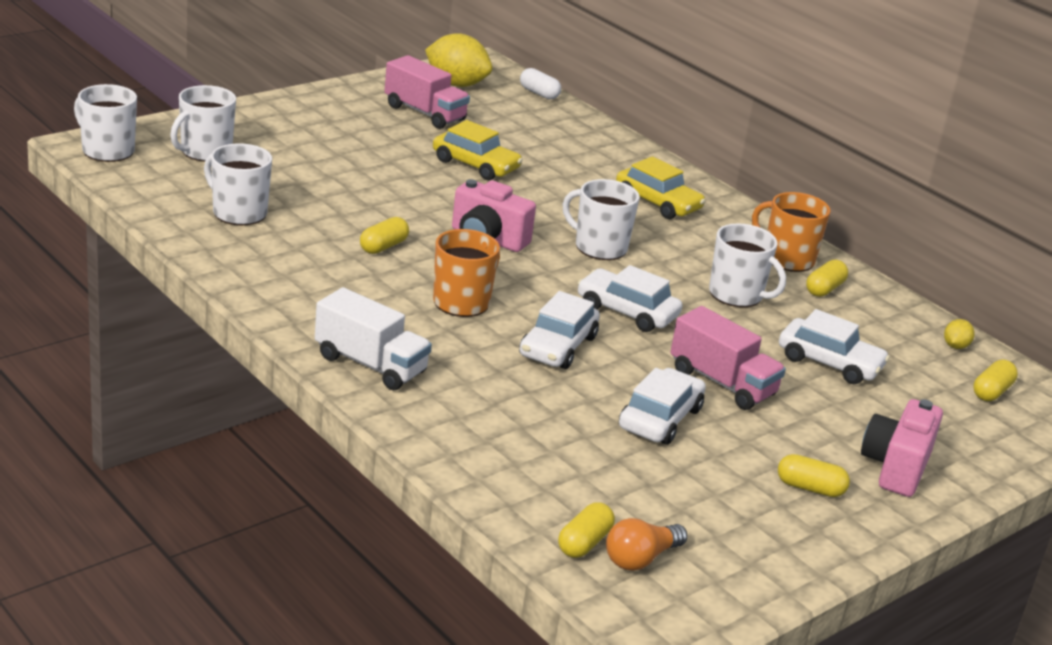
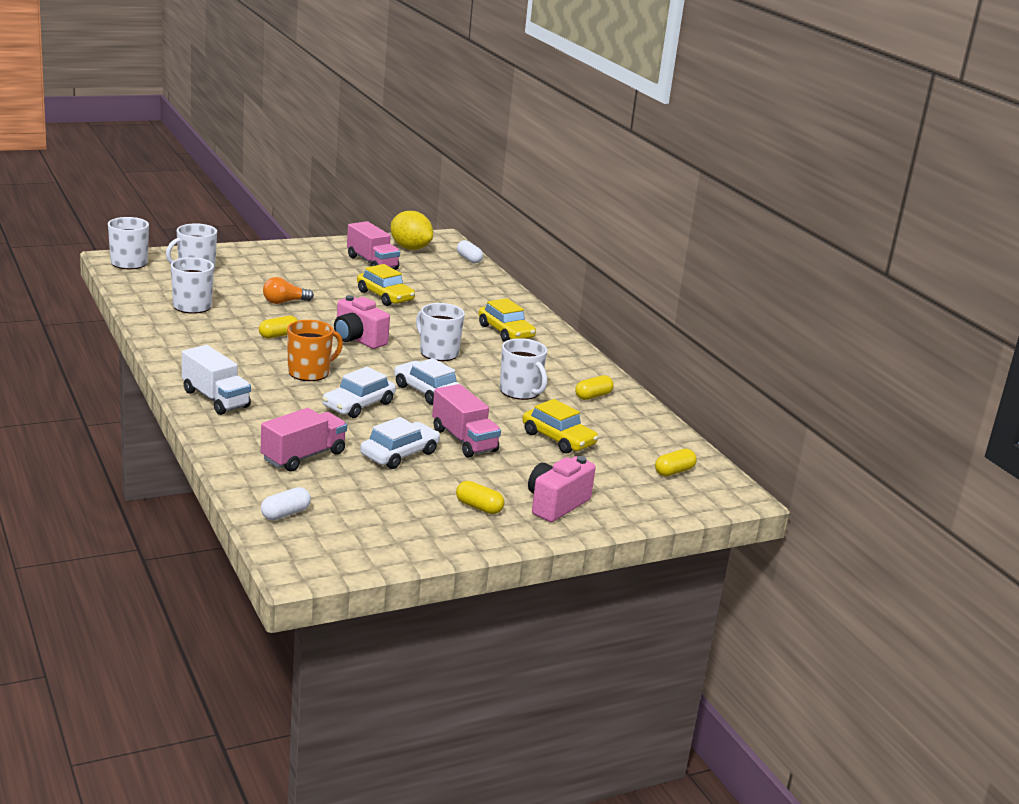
camera: 15 degrees right, 5 degrees down
yellow capsule [558,503,615,558] -> white capsule [261,487,311,520]
orange light bulb [606,518,688,571] -> orange light bulb moved to [263,277,314,304]
orange mug [752,192,831,272] -> none
white car [779,309,890,384] -> yellow car [522,399,598,454]
yellow lemon [944,319,975,349] -> none
none -> pink truck [260,408,347,472]

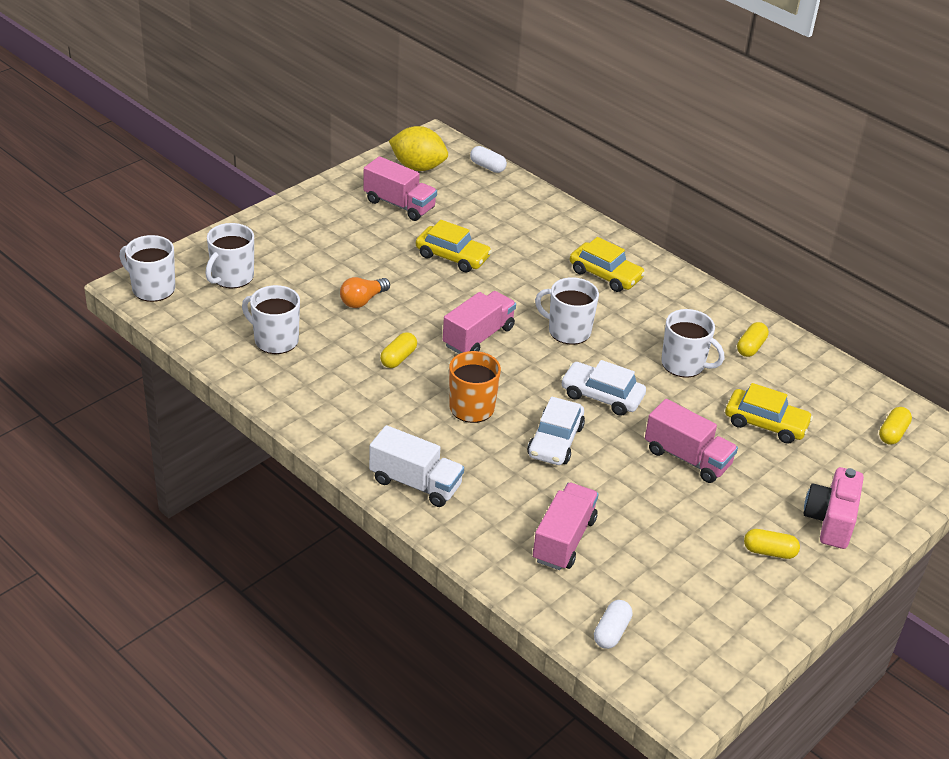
camera: 20 degrees left, 15 degrees up
pink camera [334,295,390,349] -> pink truck [443,291,516,354]
white car [360,417,440,469] -> none

